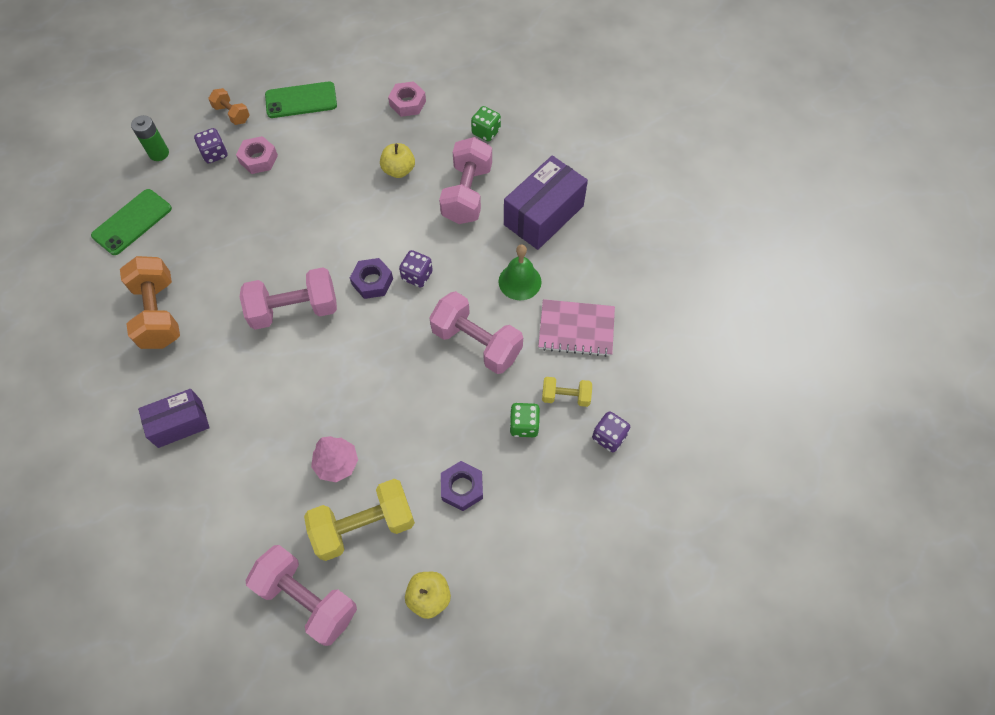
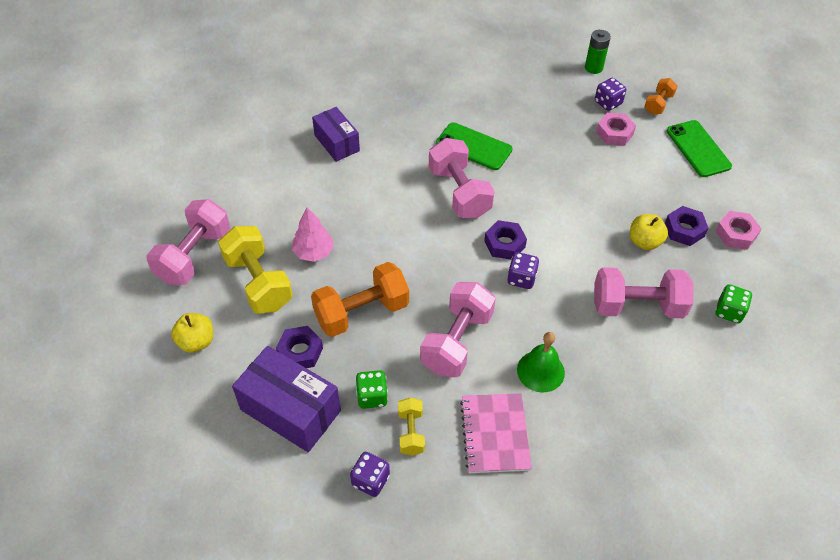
camera: 80 degrees right, 10 degrees down
green phone [91,189,172,255] -> green phone moved to [436,122,513,170]
orange dumbbell [120,256,180,349] -> orange dumbbell moved to [311,262,409,337]
purple box [504,155,588,250] -> purple box moved to [232,346,341,452]
none -> purple nut [665,206,708,246]

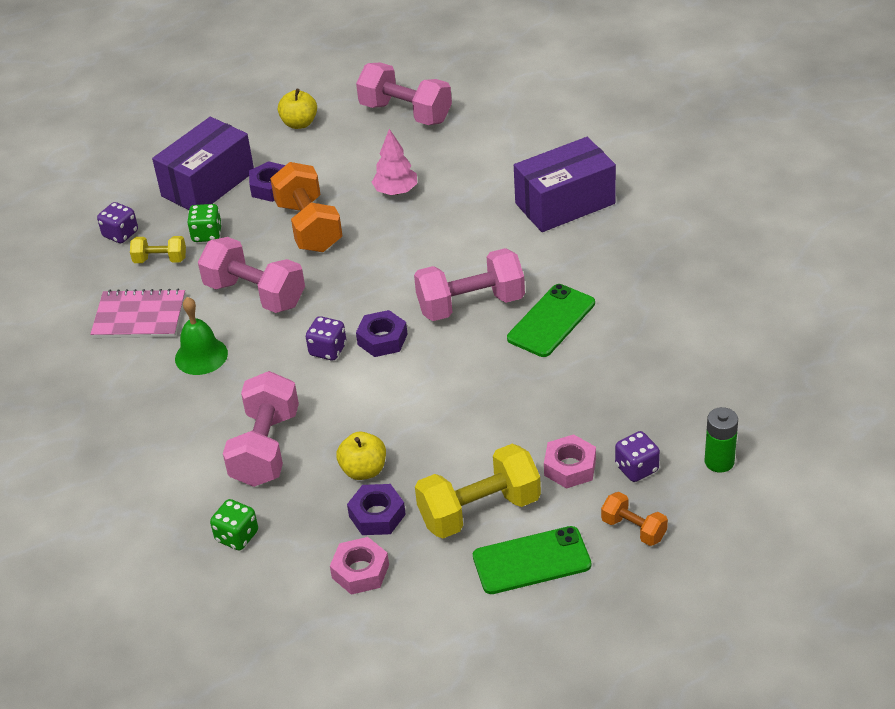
camera: 100 degrees right, 10 degrees down
yellow dumbbell [218,226,293,314] -> yellow dumbbell moved to [415,444,541,538]
purple box [312,107,360,162] -> purple box [514,137,616,232], size x1.56

